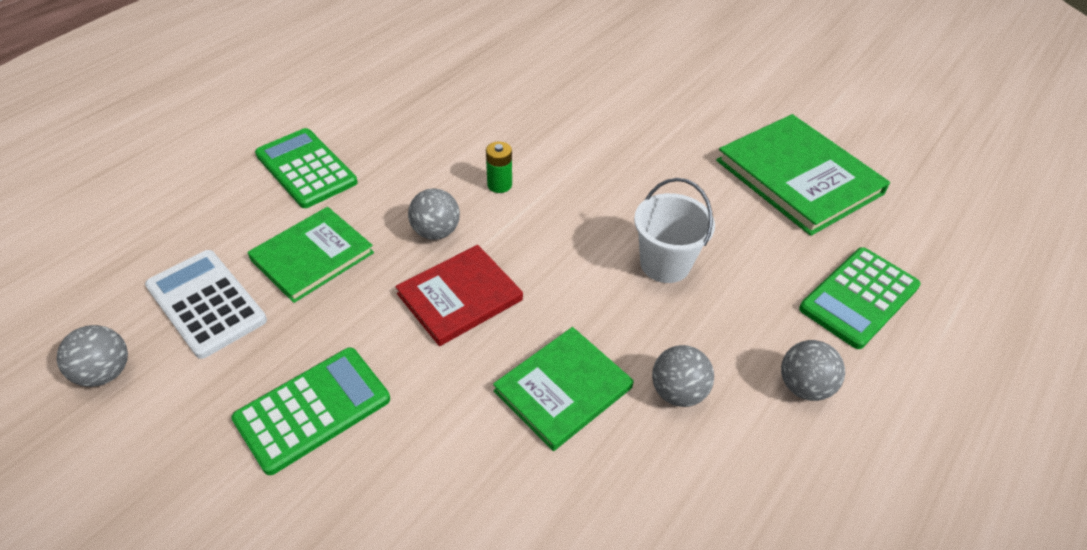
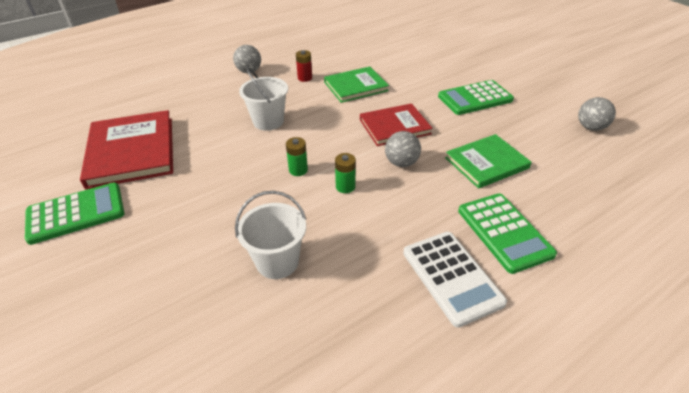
camera: 160 degrees left, 5 degrees down
white calculator [145,250,267,359] -> white calculator moved to [403,232,507,328]
grey ball [652,345,714,407] -> red battery [296,50,312,82]
green book [716,114,890,236] -> red book [80,110,173,189]
green calculator [799,247,921,349] -> green calculator moved to [25,182,124,245]
none -> white bucket [235,191,306,279]
none -> green battery [286,137,308,176]

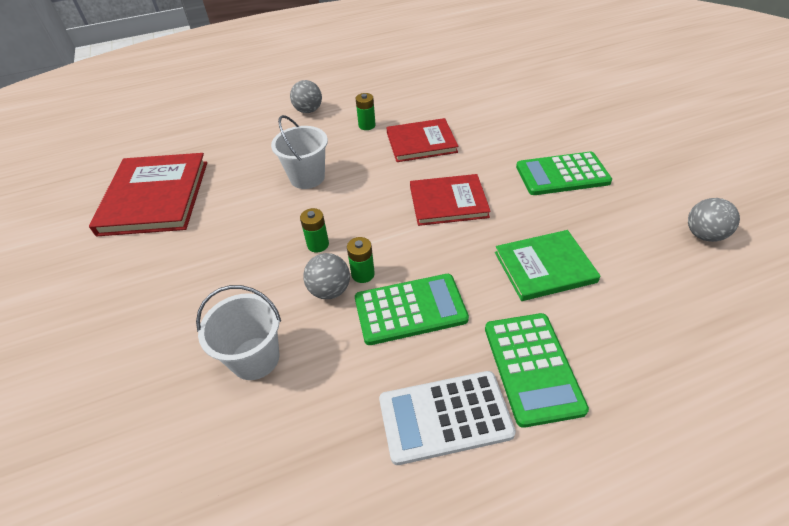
camera: 15 degrees right, 5 degrees up
green calculator [25,182,124,245] -> green calculator moved to [355,274,469,345]
red battery [296,50,312,82] -> green battery [356,93,376,130]
green book [324,66,389,103] -> red book [386,118,459,162]
grey ball [385,131,421,167] -> grey ball moved to [303,253,350,299]
white calculator [403,232,507,328] -> white calculator turned 90 degrees clockwise [379,371,516,465]

